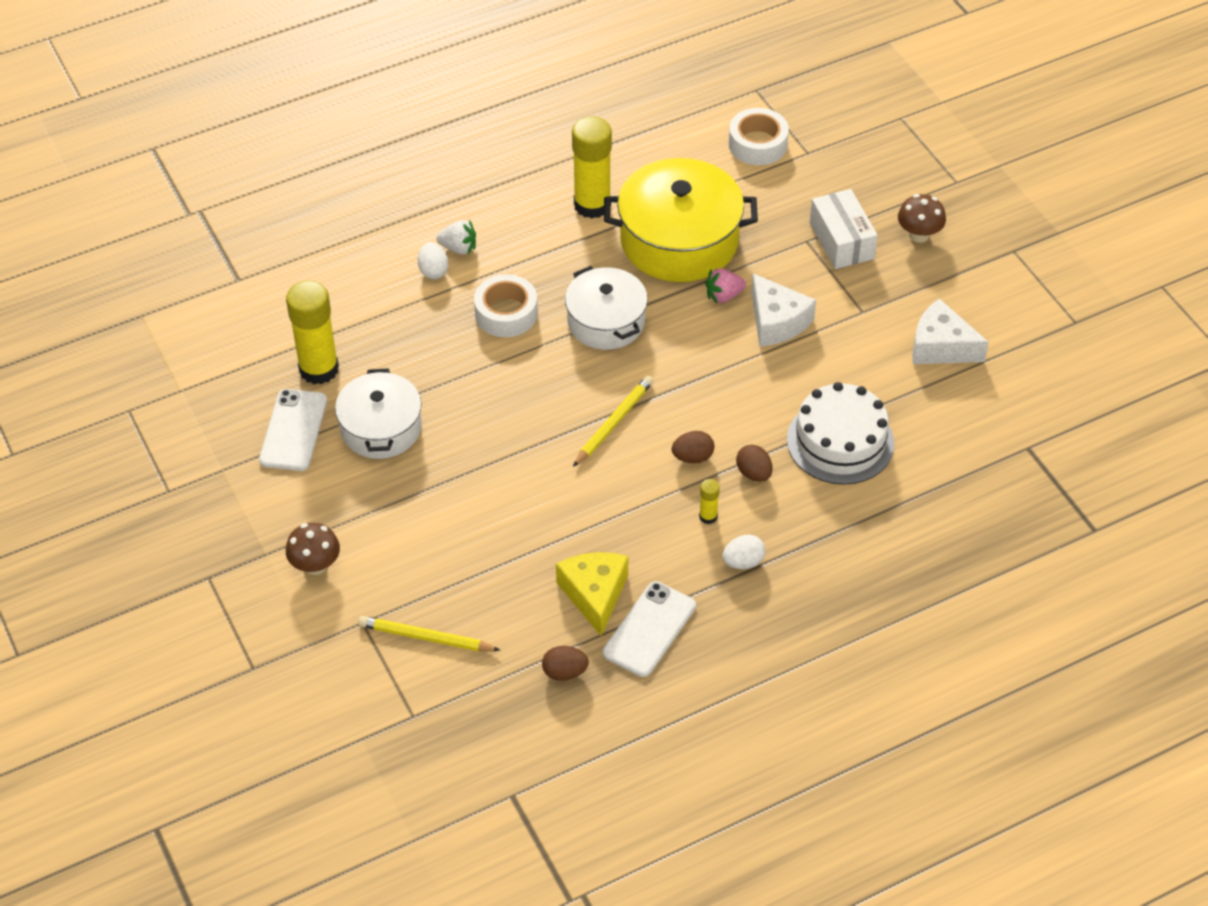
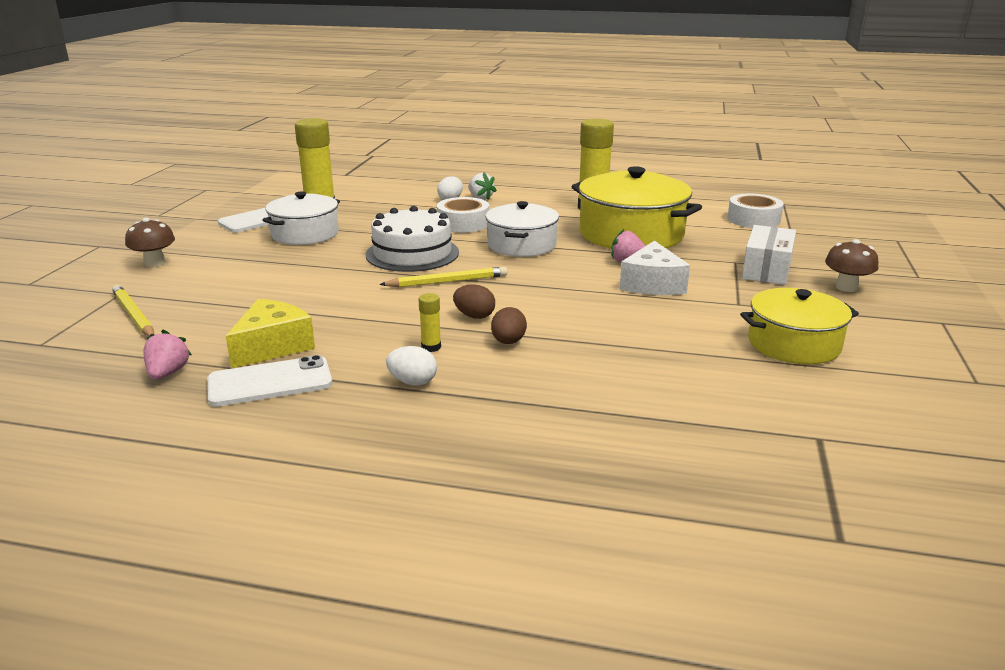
camera: 40 degrees right, 25 degrees down
brown egg [542,646,589,681] -> pink strawberry [143,330,192,379]
white cake [787,382,894,485] -> white cake moved to [366,206,459,272]
white cheese [912,299,989,364] -> yellow pot [740,288,859,364]

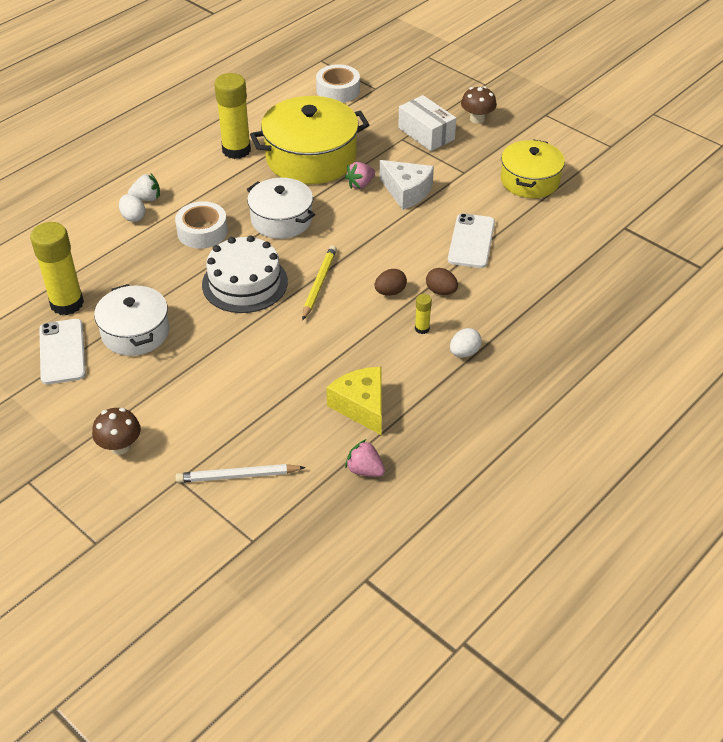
camera: 60 degrees left, 20 degrees up
yellow pencil [112,285,154,337] -> white pencil [176,464,306,483]
white phone [207,355,332,407] -> white phone moved to [448,213,495,268]

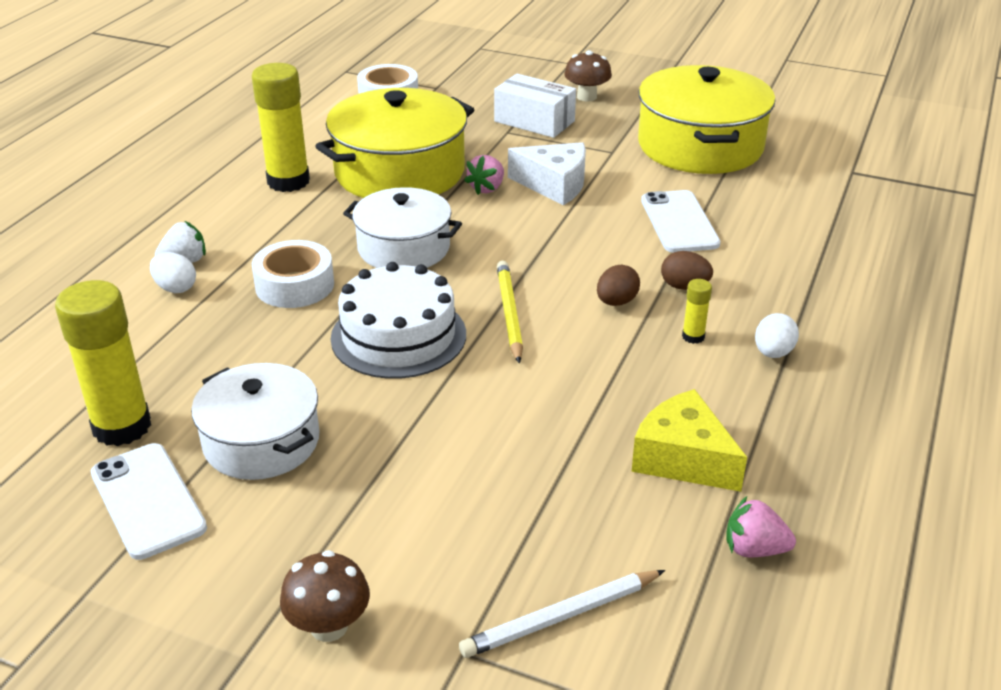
camera: 20 degrees left, 10 degrees down
yellow pot [501,139,565,198] -> yellow pot [638,65,776,174], size x1.57

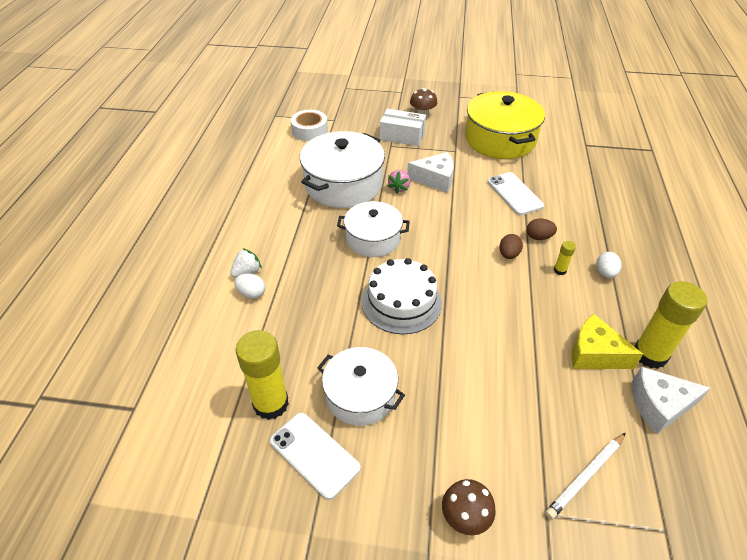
camera: 15 degrees left, 10 degrees up
yellow glue stick [252,63,310,192] -> yellow glue stick moved to [634,281,707,369]
white tape [252,240,334,308] -> none
yellow pot [315,88,474,198] -> white pot [300,131,385,208]
yellow pencil [497,261,523,363] -> none
pink strawberry [726,496,796,558] -> white cheese [632,367,710,434]

